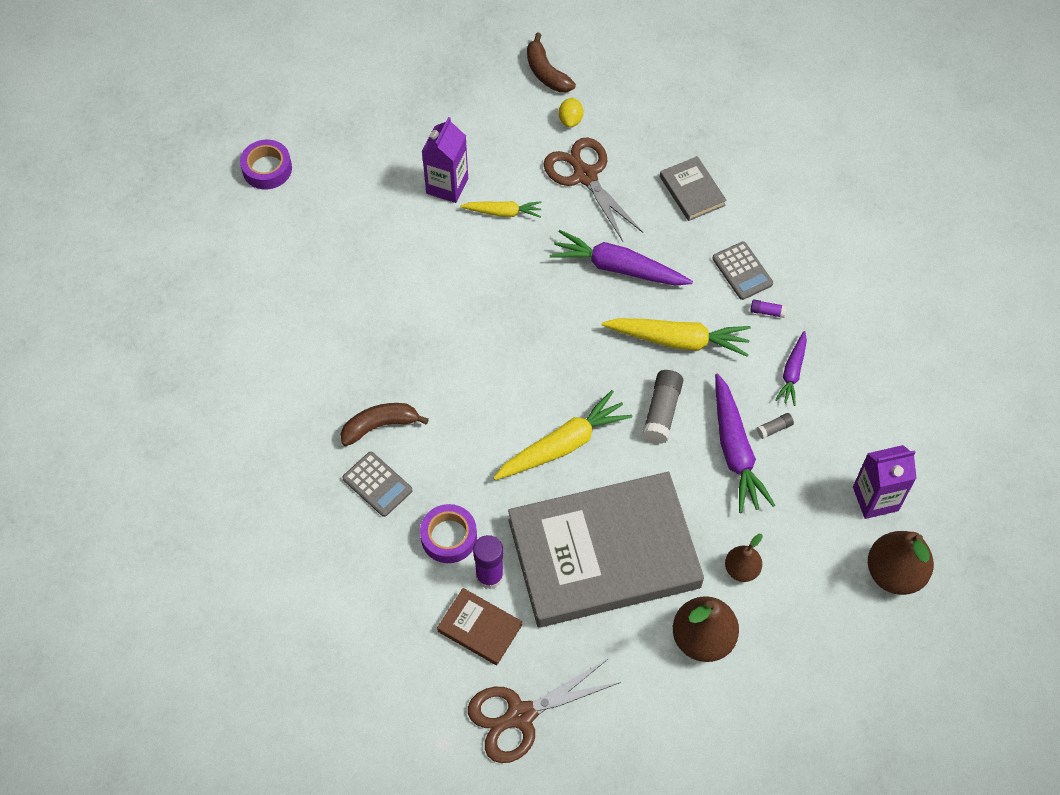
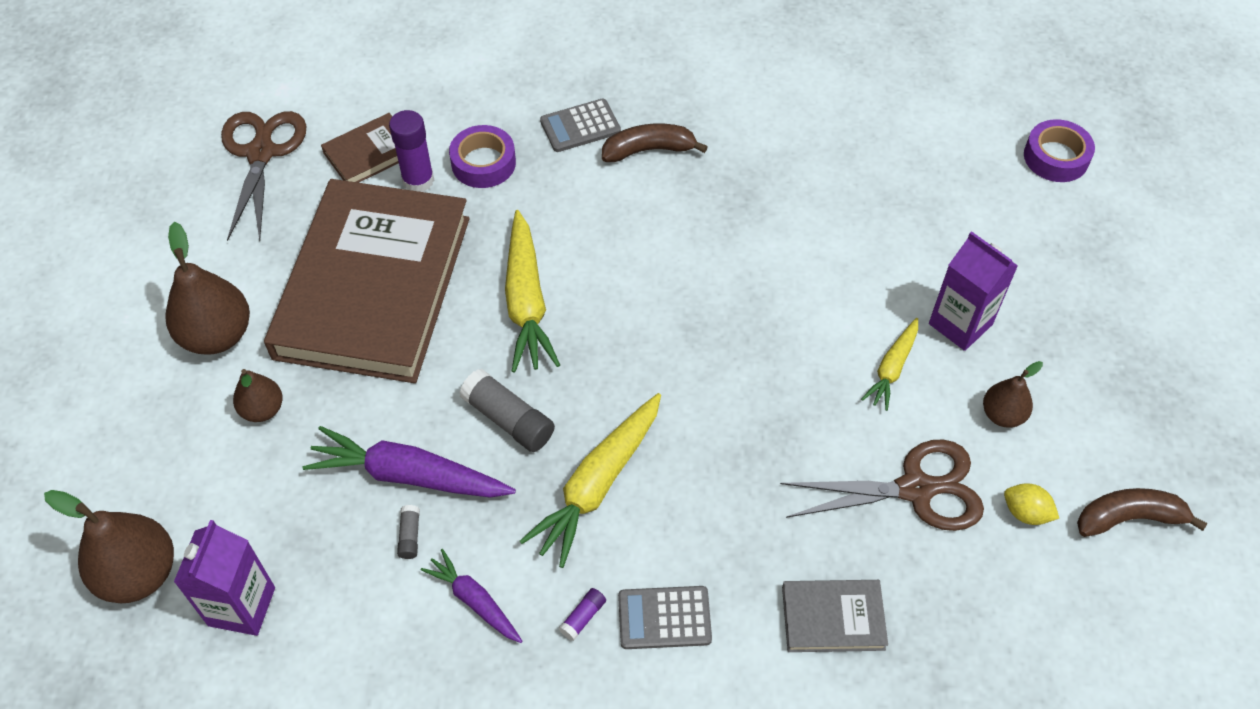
camera: 115 degrees right, 5 degrees down
brown banana [341,403,429,446] -> brown banana turned 105 degrees counterclockwise [602,124,708,162]
grey book [508,472,704,628] -> brown book [264,179,470,383]
purple carrot [550,230,693,286] -> none
none -> brown pear [983,361,1043,428]

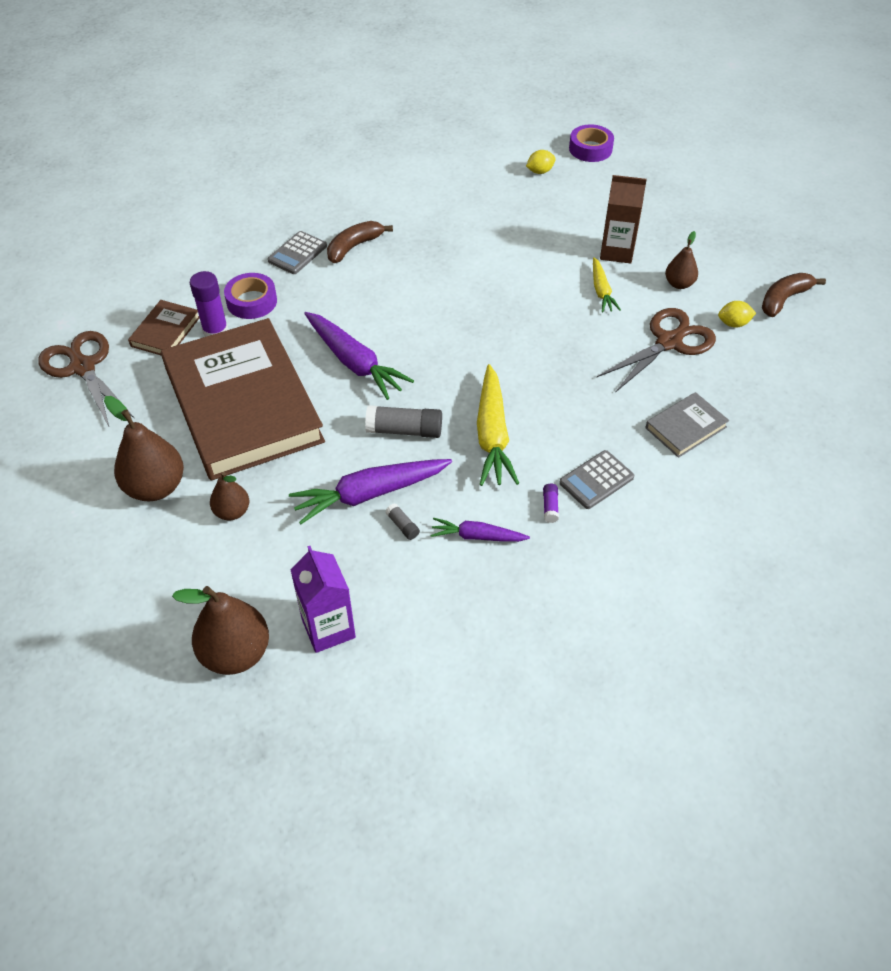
camera: 35 degrees left, 5 degrees down
yellow carrot [505,210,560,373] -> purple carrot [304,312,414,400]
purple carton [929,231,1018,351] -> brown carton [600,175,647,264]
none -> yellow lemon [526,150,556,174]

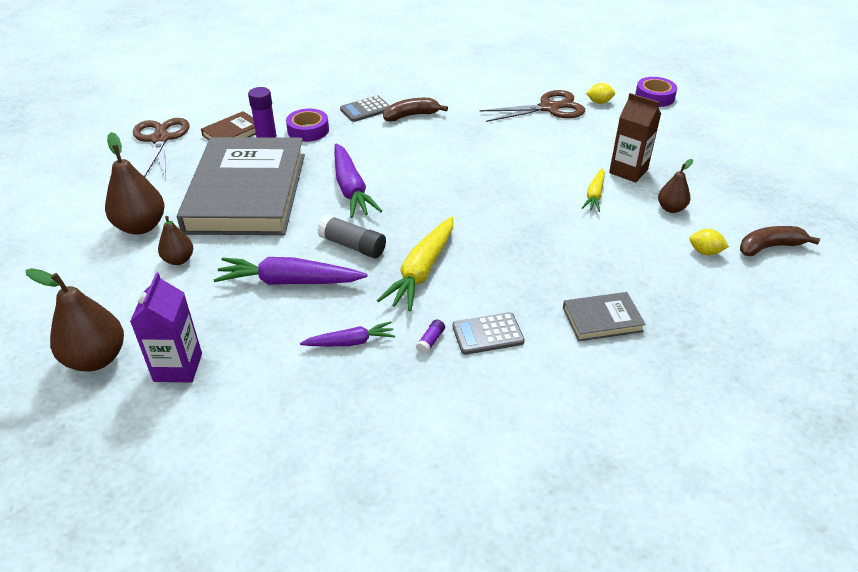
camera: 25 degrees right, 10 degrees down
brown book [161,318,325,481] -> grey book [177,137,305,235]
grey glue stick [386,503,420,540] -> none
purple carrot [430,518,530,542] -> purple carrot turned 135 degrees clockwise [300,321,395,346]
brown scissors [597,308,716,393] -> brown scissors moved to [480,90,585,122]

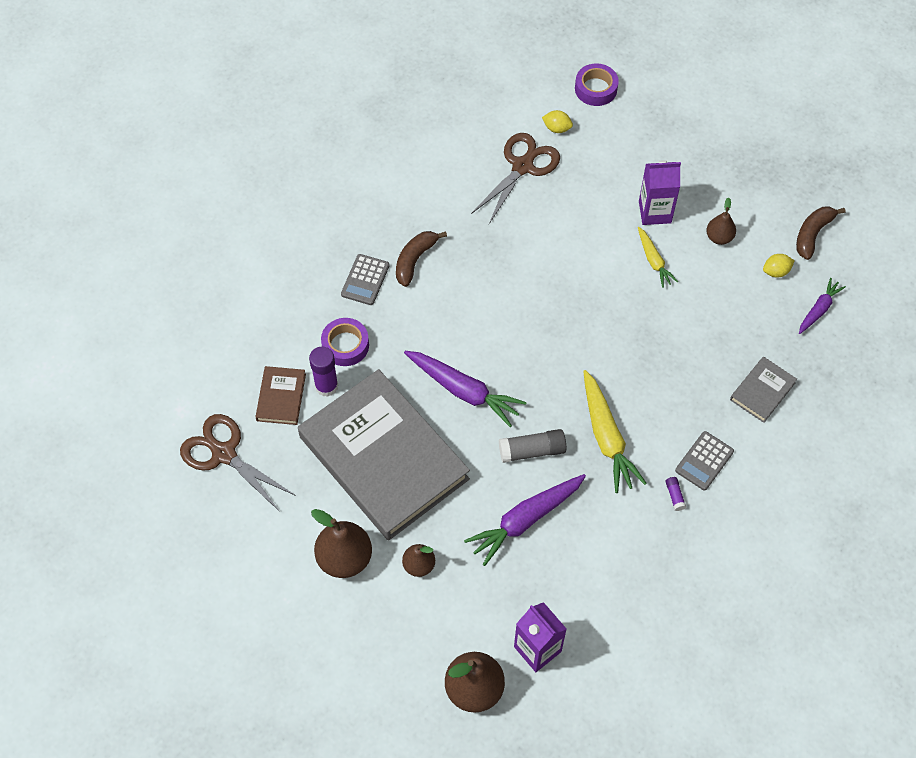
camera: 40 degrees left, 20 degrees up
purple carrot [300,321,395,346] -> purple carrot moved to [799,278,846,334]
yellow lemon [586,83,615,104] -> yellow lemon turned 60 degrees clockwise [542,110,573,133]
brown carton [609,93,661,183] -> purple carton [639,160,681,225]

